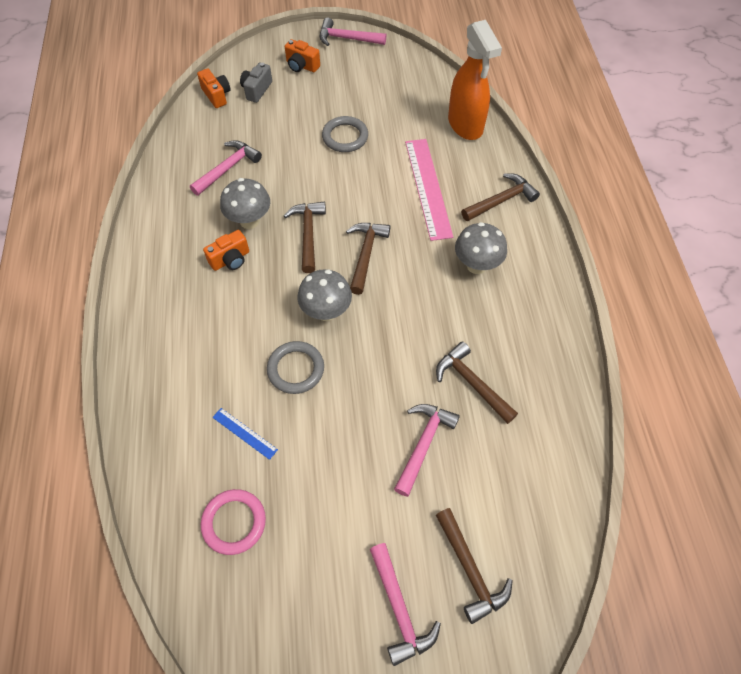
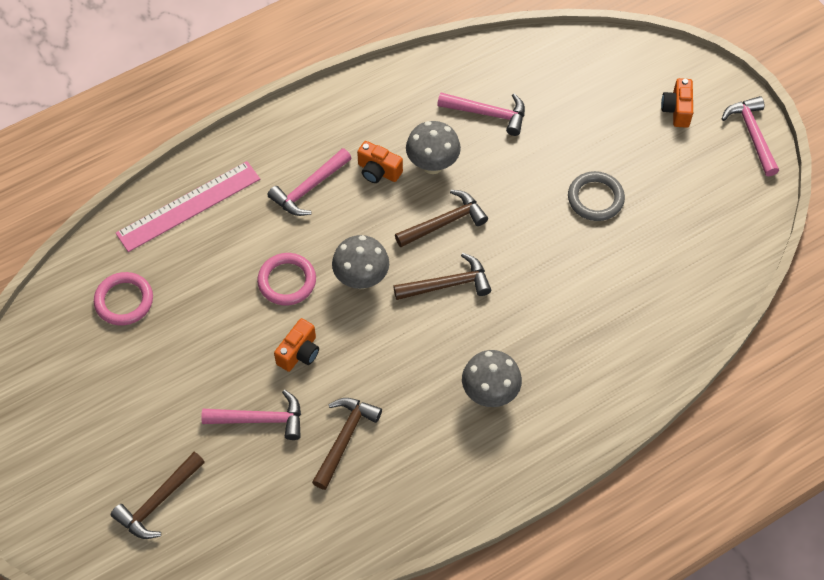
camera: 65 degrees right, 0 degrees up
orange camera [197,68,231,108] -> orange camera moved to [274,318,319,372]
blue ruler [212,408,278,460] -> none
grey camera [240,62,272,103] -> none
grey ring [267,341,324,394] -> pink ring [257,253,316,305]
pink hammer [370,543,441,666] -> pink hammer moved to [267,148,352,216]
pink ruler [405,139,453,241] -> pink ruler moved to [116,161,260,252]
orange spray bottle [448,20,502,140] -> none
brown hammer [461,173,540,221] -> none

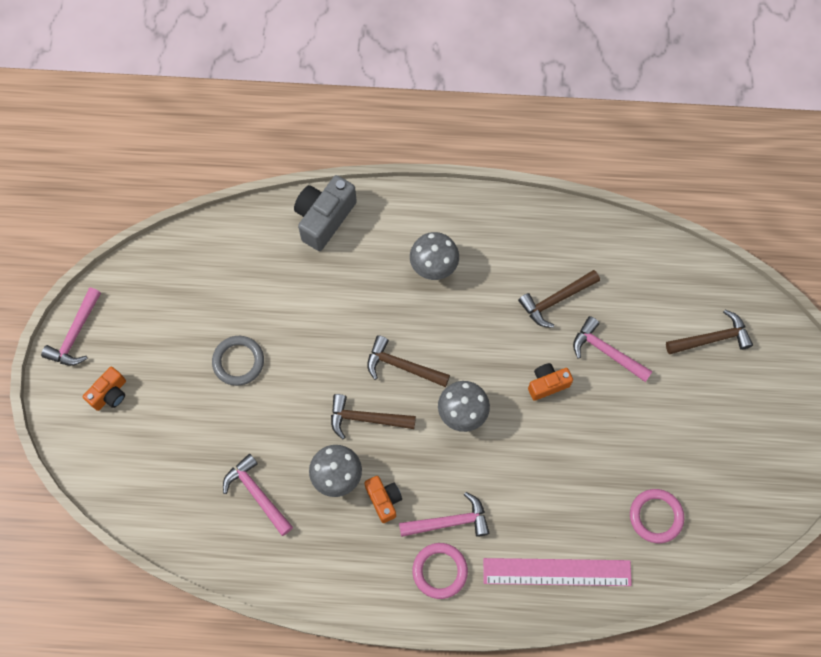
camera: 145 degrees left, 10 degrees up
pink ring [257,253,316,305] -> pink ring moved to [412,543,468,599]
none -> grey camera [294,175,357,251]

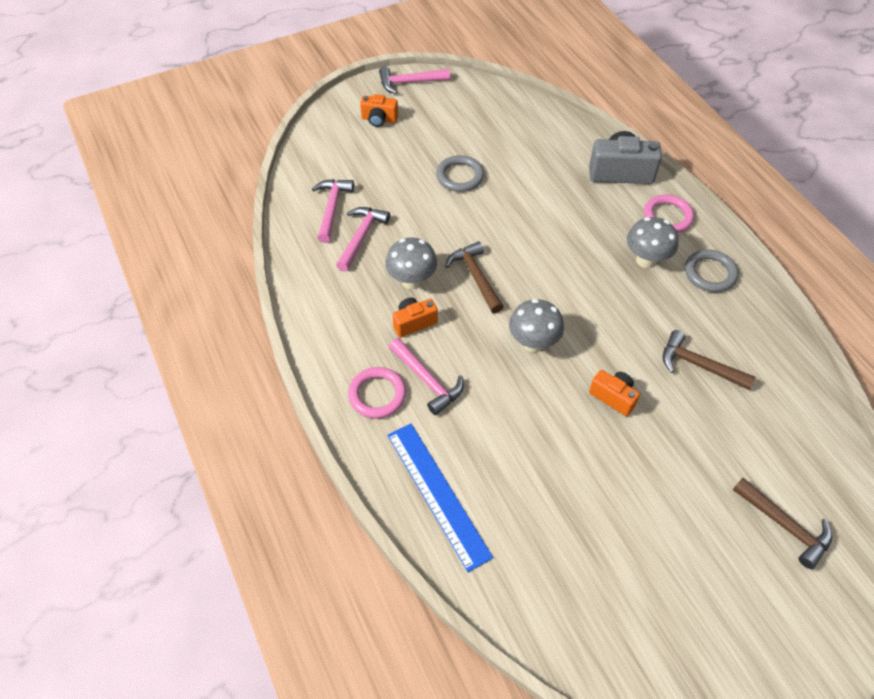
camera: 60 degrees right, 15 degrees down
orange camera [364,476,402,523] -> orange camera turned 150 degrees counterclockwise [393,297,438,337]
brown hammer [367,335,450,387] -> none
pink ruler [483,558,632,586] -> blue ruler [387,423,493,572]
pink hammer [573,316,653,382] -> pink hammer moved to [312,179,354,243]
pink ring [630,489,684,543] -> pink ring moved to [644,195,694,233]
none -> grey ring [685,249,738,292]

